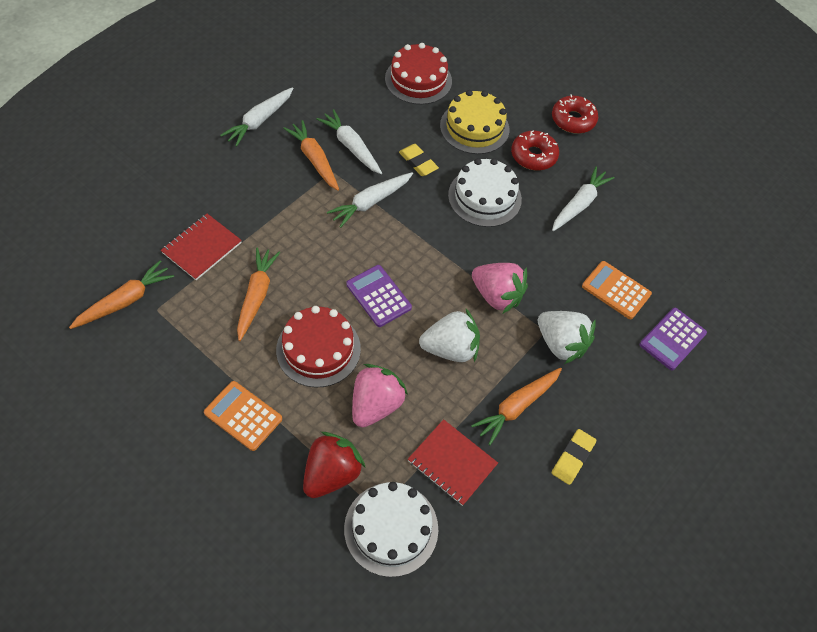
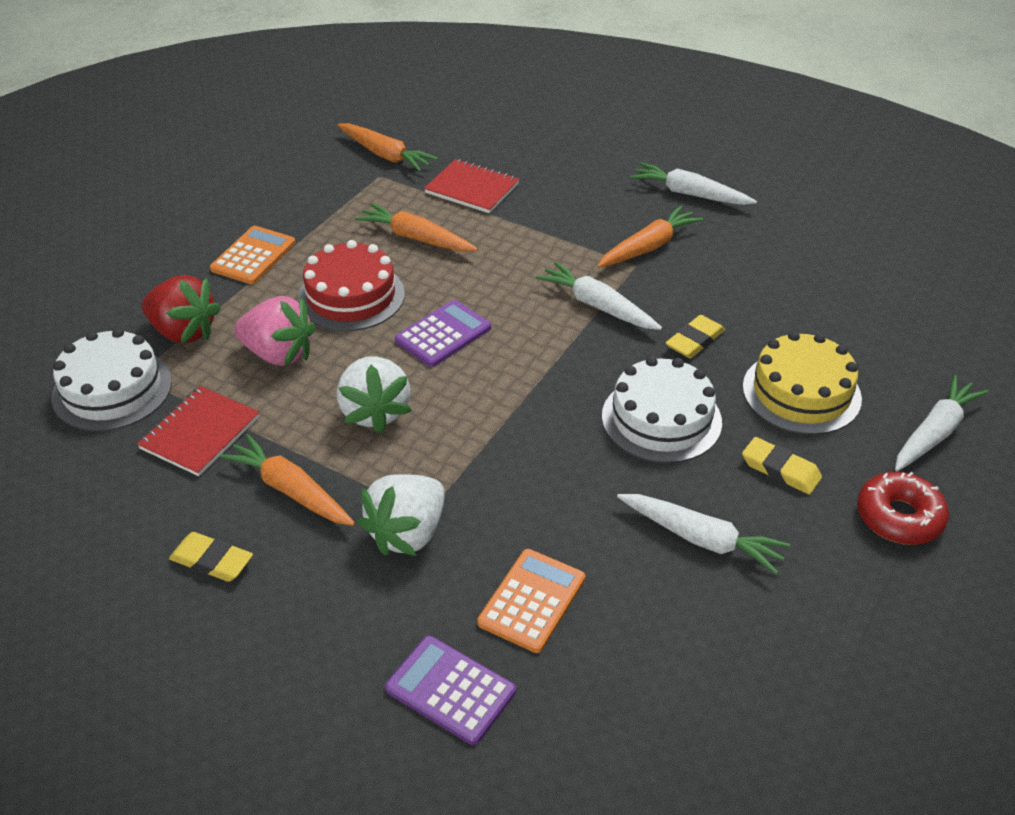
camera: 85 degrees right, 15 degrees down
orange carrot [237,248,280,341] -> orange carrot turned 150 degrees counterclockwise [354,203,478,252]
white carrot [316,109,382,174] -> white carrot moved to [895,375,989,472]
red cake [385,43,452,105] -> none
pink strawberry [472,263,528,314] -> none
red donut [511,130,559,171] -> yellow eraser [742,437,822,495]

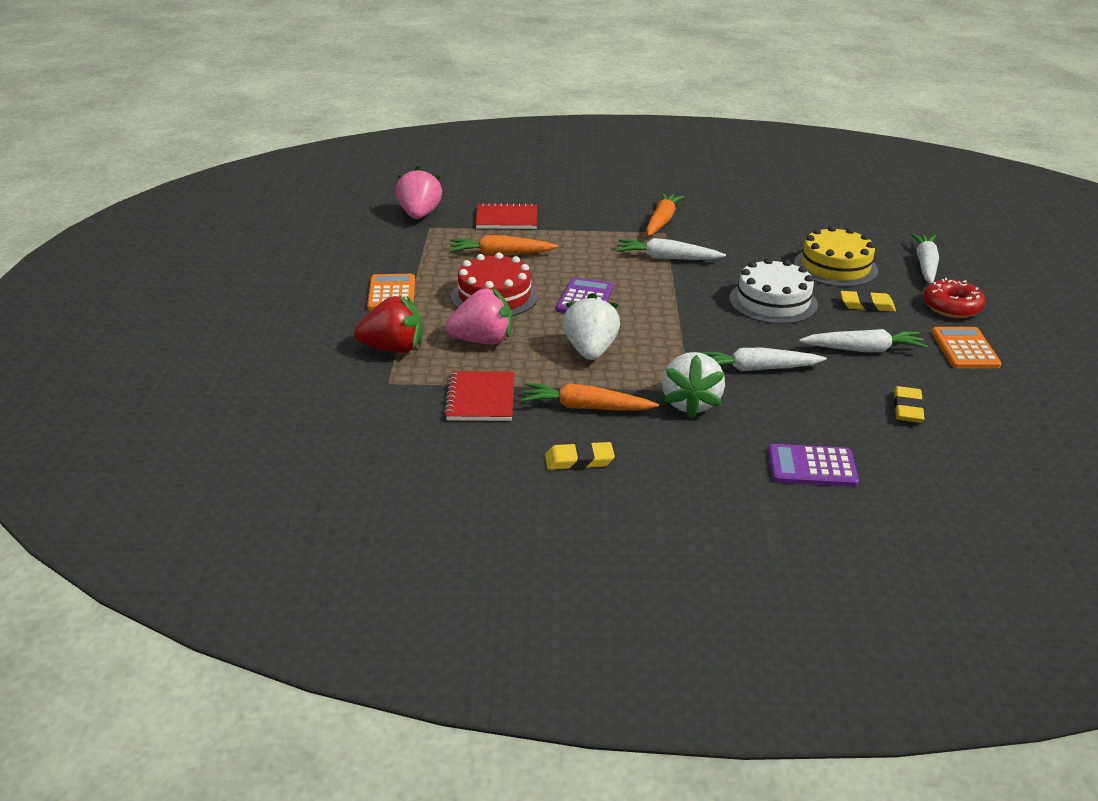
camera: 30 degrees left, 10 degrees down
white cake [51,328,172,431] -> none
orange carrot [337,123,438,172] -> pink strawberry [396,166,442,219]
white strawberry [337,356,412,434] -> white strawberry turned 135 degrees counterclockwise [563,293,620,360]
orange calculator [478,549,585,653] -> orange calculator moved to [932,327,1001,368]
white carrot [630,162,757,205] -> white carrot moved to [698,348,827,371]
yellow eraser [666,315,725,358] -> yellow eraser moved to [894,386,925,423]

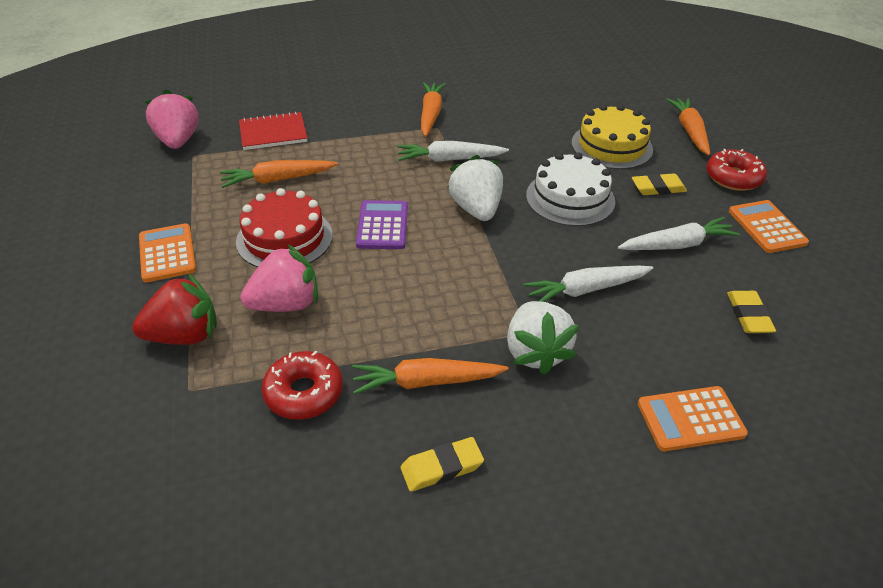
camera: 15 degrees left, 10 degrees up
red notebook [444,371,514,421] -> red donut [262,351,343,420]
white strawberry [563,293,620,360] -> white strawberry moved to [447,155,503,221]
purple calculator [768,444,859,487] -> orange calculator [638,386,748,451]
white carrot [910,233,939,284] -> orange carrot [666,98,710,156]

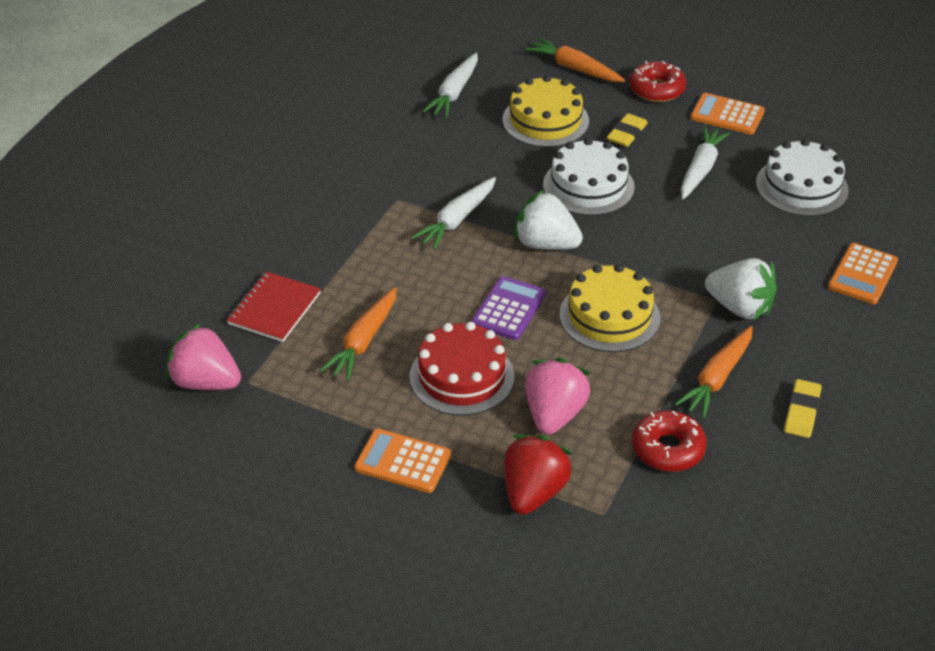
camera: 50 degrees left, 0 degrees up
purple calculator [356,200,408,249] -> purple calculator turned 75 degrees clockwise [471,276,546,340]
orange carrot [421,82,446,137] -> none
white carrot [523,266,653,302] -> white carrot moved to [423,53,478,118]
yellow eraser [727,291,776,333] -> white cake [756,139,849,216]
none -> yellow cake [559,264,660,352]

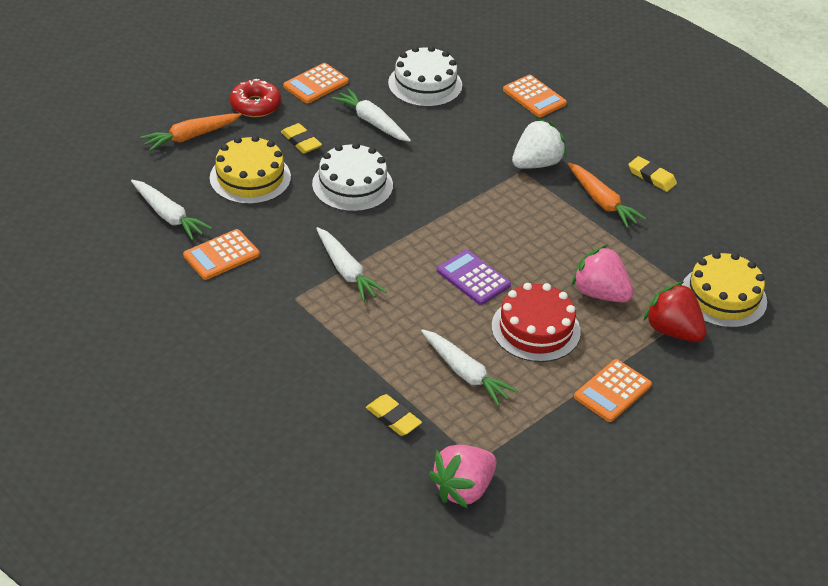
camera: 70 degrees left, 0 degrees up
red notebook [227,271,321,342] -> yellow eraser [366,394,422,436]
orange carrot [320,287,397,381] -> white carrot [421,329,518,406]
white strawberry [514,189,583,250] -> none
yellow cake [559,264,660,352] -> yellow cake moved to [682,252,767,328]
red donut [632,410,707,472] -> none
none -> orange calculator [183,229,260,280]

